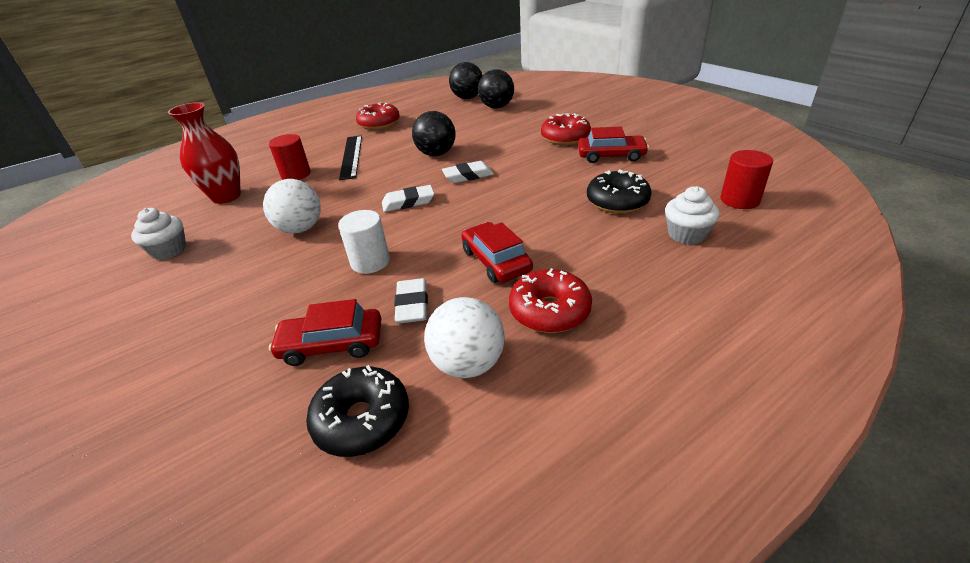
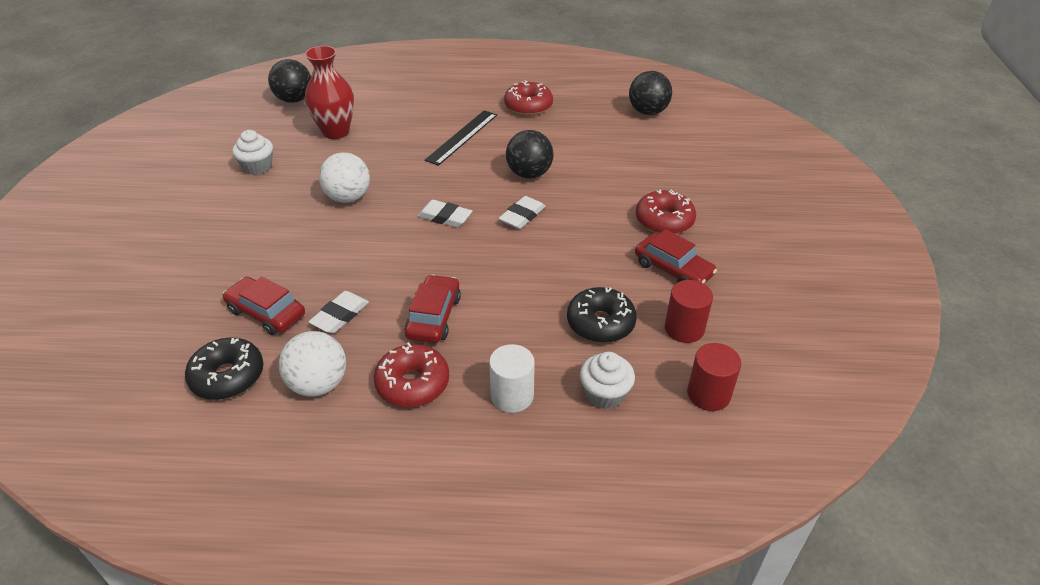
camera: 35 degrees right, 5 degrees up
red cylinder [269,134,311,180] -> red cylinder moved to [665,280,713,343]
white cylinder [338,210,390,274] -> white cylinder moved to [489,344,535,413]
white eraser [442,161,494,183] -> white eraser turned 75 degrees counterclockwise [499,196,545,229]
black ball [478,69,514,108] -> black ball moved to [268,59,311,103]

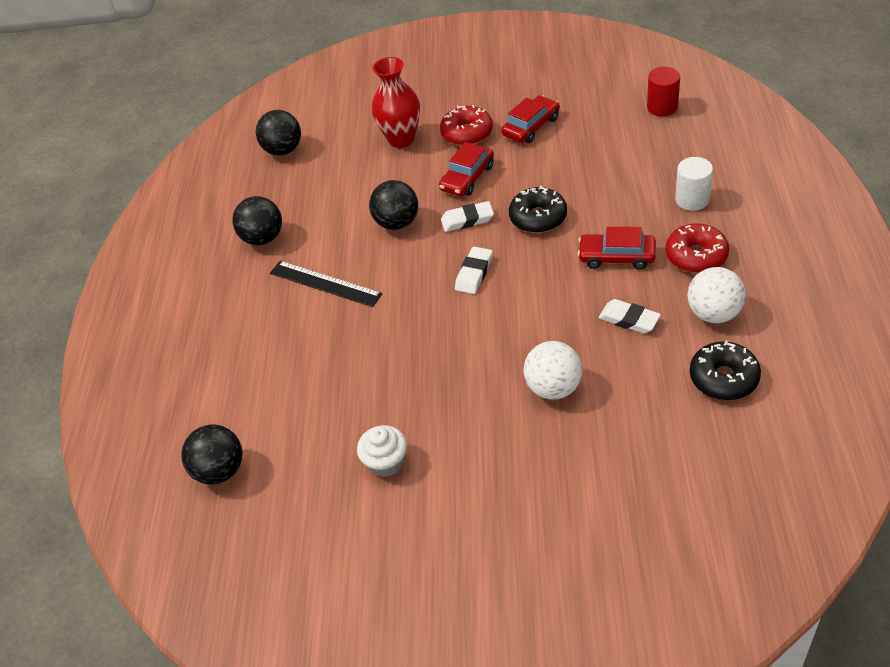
camera: 85 degrees left, 5 degrees up
red car [223,277,305,335] -> red car moved to [439,142,494,196]
red vase [305,46,354,139] -> red vase moved to [371,57,420,148]
white ball [319,152,370,203] -> white ball moved to [524,341,582,400]
white eraser [499,196,545,229] -> white eraser turned 45 degrees counterclockwise [441,201,494,232]
red donut [504,80,553,116] -> black ball [232,196,282,245]
black donut [567,287,637,343] -> black donut moved to [509,186,567,233]
white cupcake [580,352,635,409] -> none
red cylinder [665,280,713,343] -> none

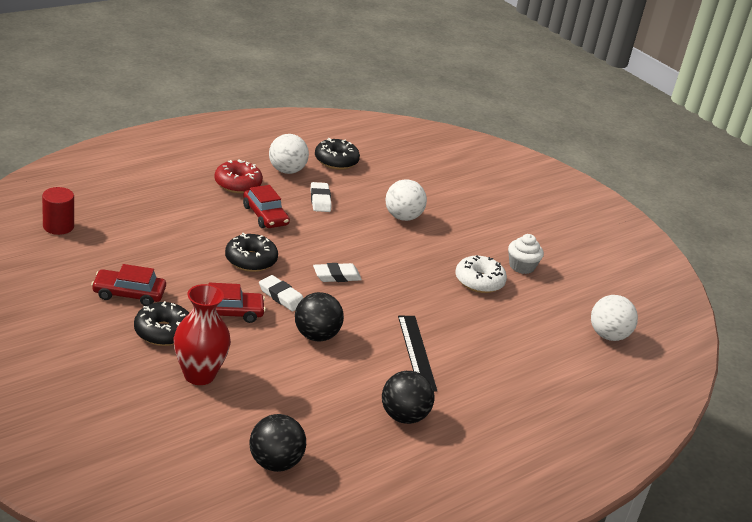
camera: 140 degrees left, 15 degrees down
black ball [181,424,243,485] -> white ball [591,295,638,341]
red donut [440,105,493,146] -> black donut [134,301,189,346]
white cylinder [675,157,713,211] -> none
none -> white donut [455,255,507,293]

